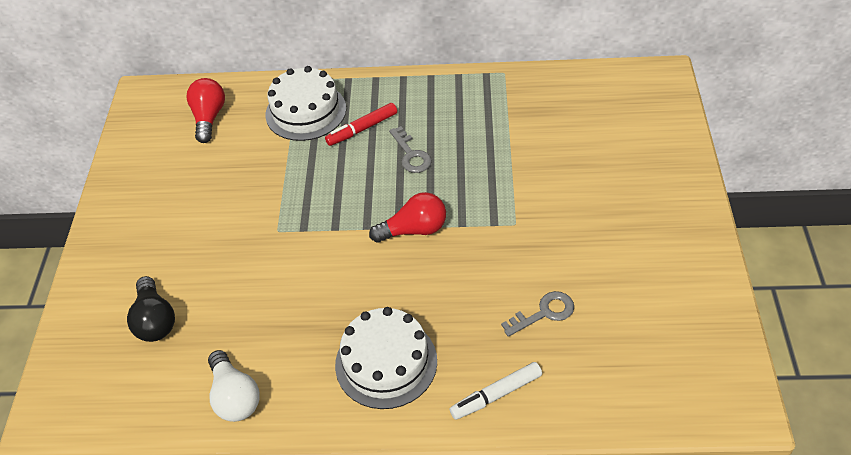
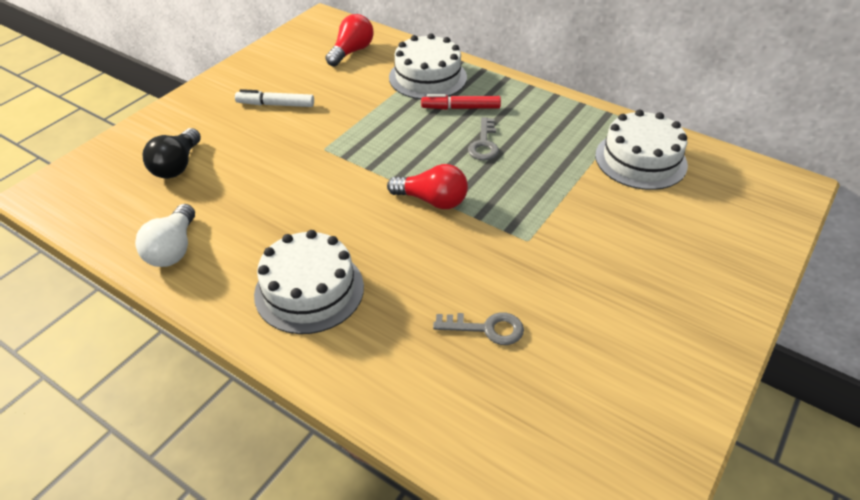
camera: 30 degrees right, 5 degrees down
white marker [450,362,542,420] -> white marker moved to [235,89,314,107]
none -> white cake [595,109,688,190]

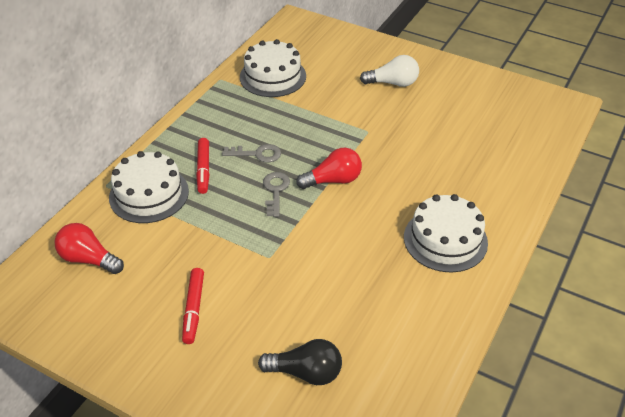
camera: 95 degrees left, 0 degrees up
white light bulb [135,204,195,267] -> white light bulb moved to [360,55,419,87]
white marker [235,89,314,107] -> red marker [182,268,204,344]
red light bulb [387,164,468,209] -> red light bulb turned 60 degrees clockwise [296,148,362,189]
grey key [433,312,524,345] -> grey key moved to [263,172,290,217]

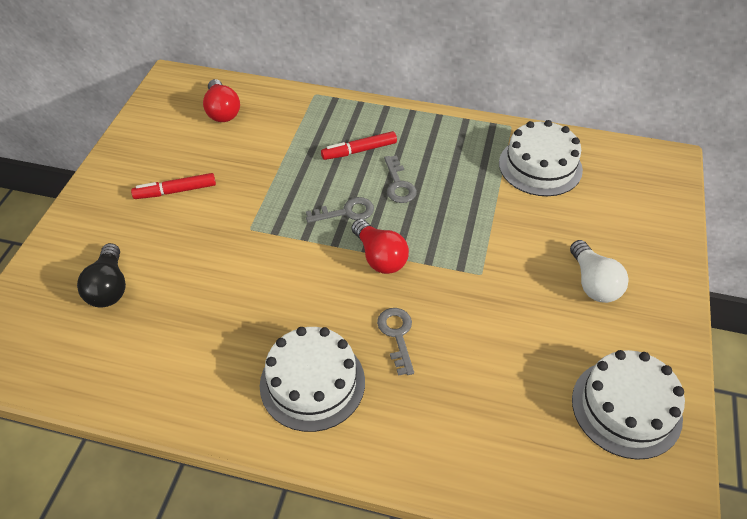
camera: 75 degrees right, 5 degrees up
red light bulb [55,223,124,274] -> red light bulb turned 150 degrees clockwise [203,79,240,122]
white cake [109,151,189,223] -> white cake moved to [572,350,685,460]
none -> grey key [377,308,414,376]

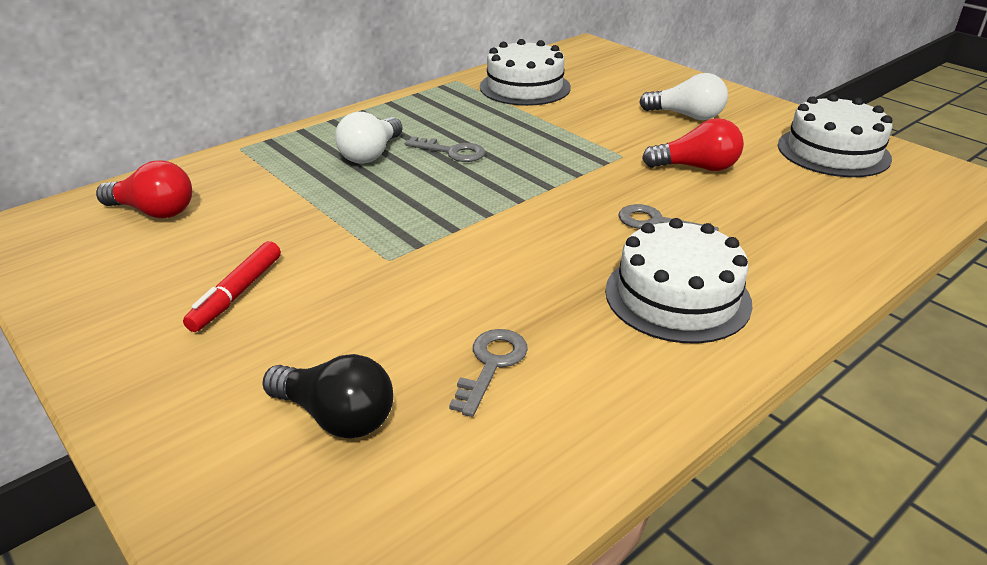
camera: 55 degrees left, 15 degrees down
grey key [306,197,374,223] -> grey key moved to [449,329,528,417]
red marker [321,131,397,160] -> white light bulb [335,111,403,164]
red light bulb [352,219,409,274] -> red light bulb moved to [642,118,744,171]

